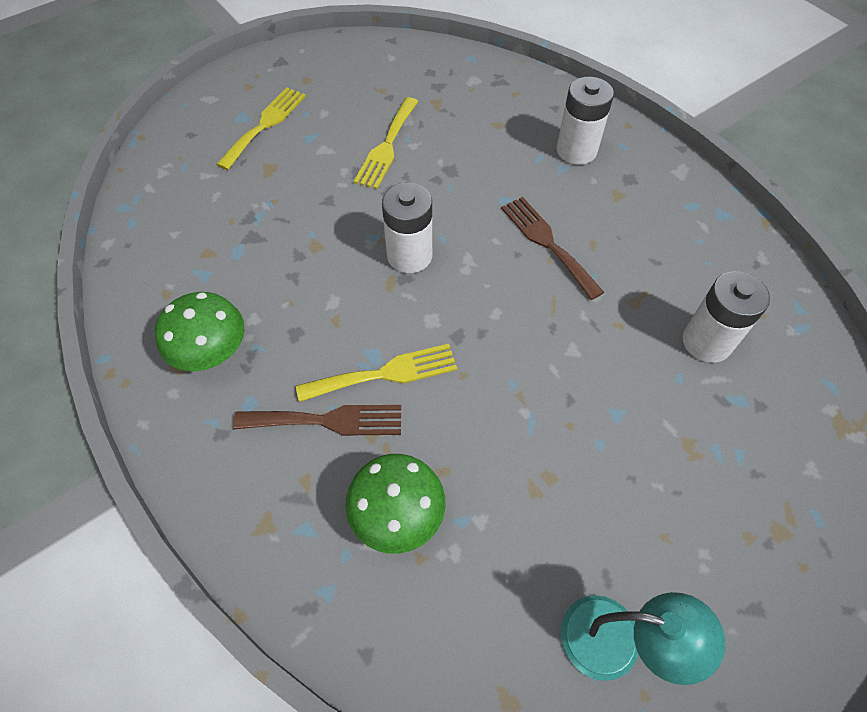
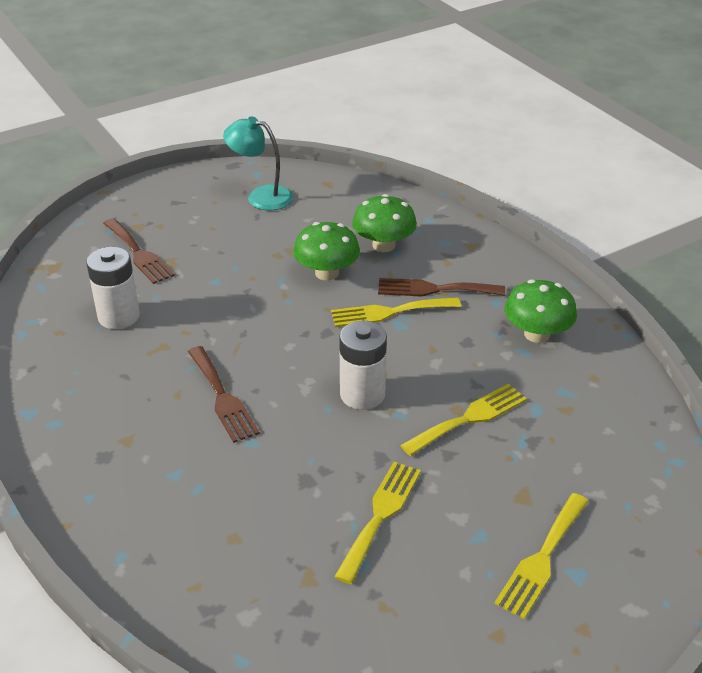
camera: 175 degrees left, 20 degrees down
white battery [556,76,614,165] -> none
none -> brown fork [103,218,175,284]
none -> green mushroom [293,222,360,281]
none -> yellow fork [400,384,527,456]

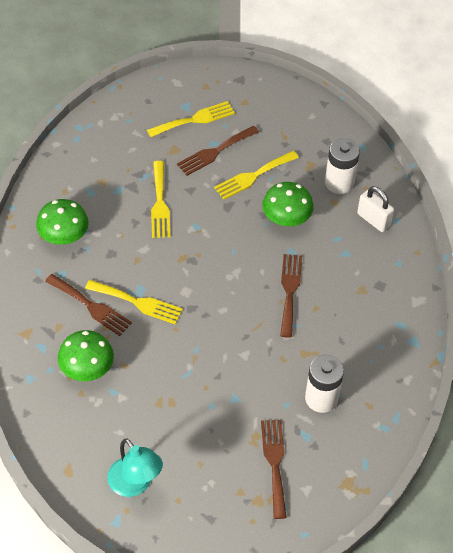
camera: 150 degrees left, 15 degrees up
green mushroom [293,222,360,281] -> green mushroom moved to [262,182,314,226]
white battery [339,321,387,410] -> white battery moved to [325,138,360,194]
yellow fork [400,384,527,456] -> yellow fork turned 90 degrees counterclockwise [151,161,170,238]
none -> brown fork [177,126,259,176]
none -> white padlock [357,186,394,232]

